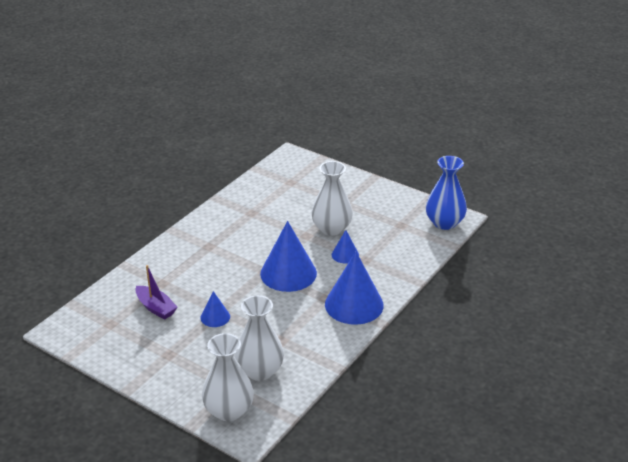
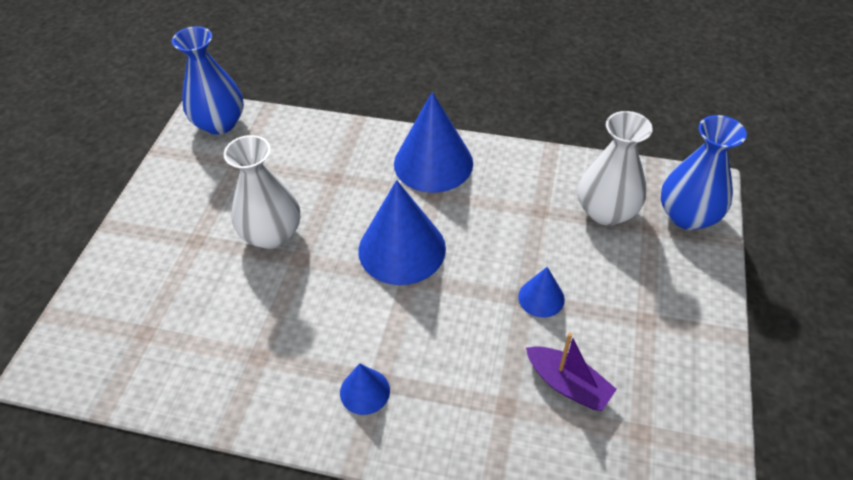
camera: 110 degrees left, 15 degrees up
purple boat [135,265,178,320] -> purple boat turned 105 degrees clockwise [526,333,617,411]
white vase [202,333,254,421] -> blue vase [661,115,747,230]
blue cone [332,230,359,264] -> blue cone moved to [340,363,390,415]

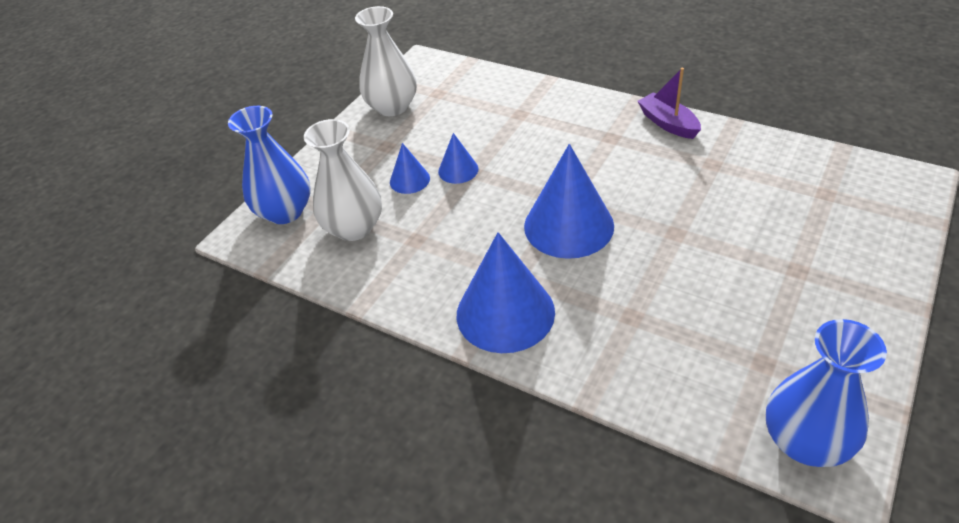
camera: 160 degrees left, 5 degrees down
white vase [224,135,300,249] -> white vase moved to [355,6,417,116]
blue cone [340,363,390,415] -> blue cone moved to [390,143,430,194]
purple boat [526,333,617,411] -> purple boat moved to [638,68,701,139]

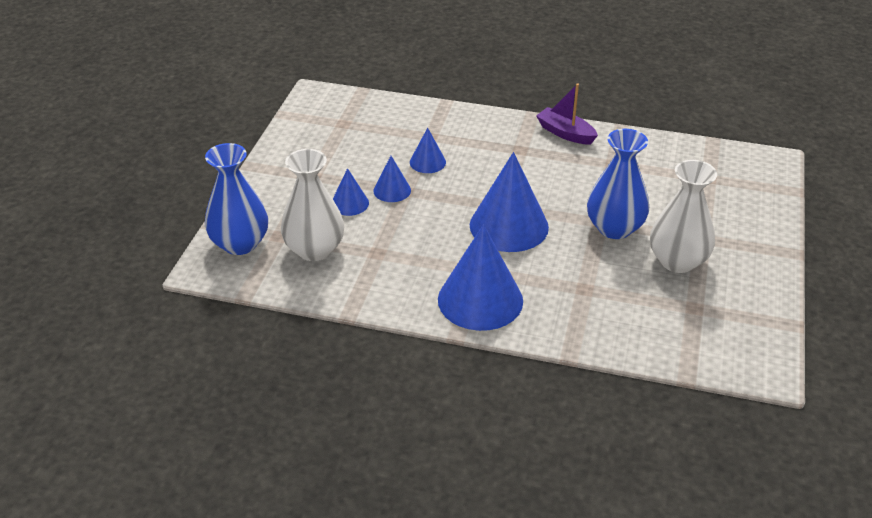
camera: 20 degrees left, 5 degrees down
white vase [355,6,417,116] -> white vase moved to [650,160,717,273]
blue vase [766,319,887,467] -> blue vase moved to [587,129,649,239]
none -> blue cone [410,128,446,173]

